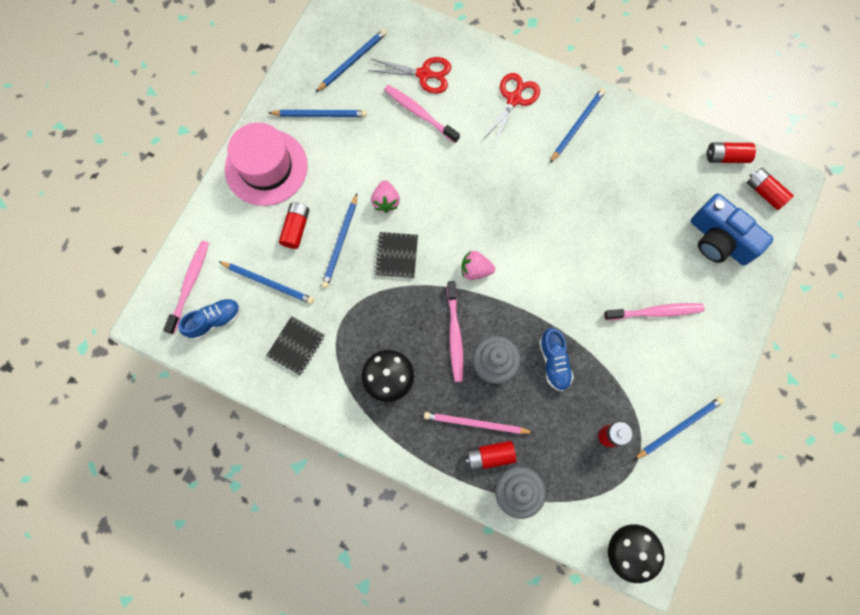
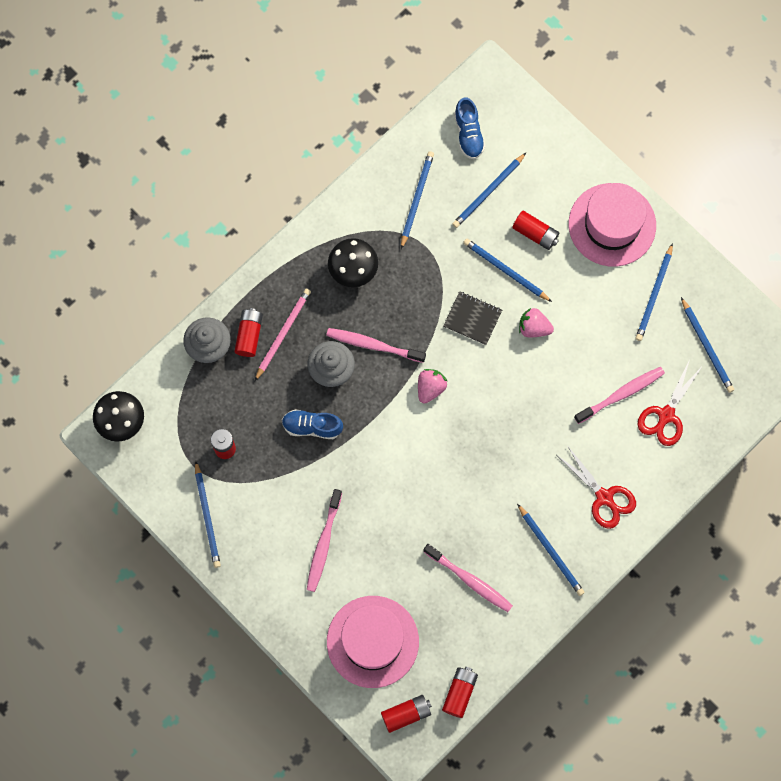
camera: 110 degrees right, 0 degrees up
pink toothbrush [163,241,209,334] -> pink toothbrush moved to [423,544,513,612]
black notebook [266,316,325,375] -> blue pencil [401,151,434,249]
blue camera [691,193,774,265] -> pink hat [327,596,419,688]

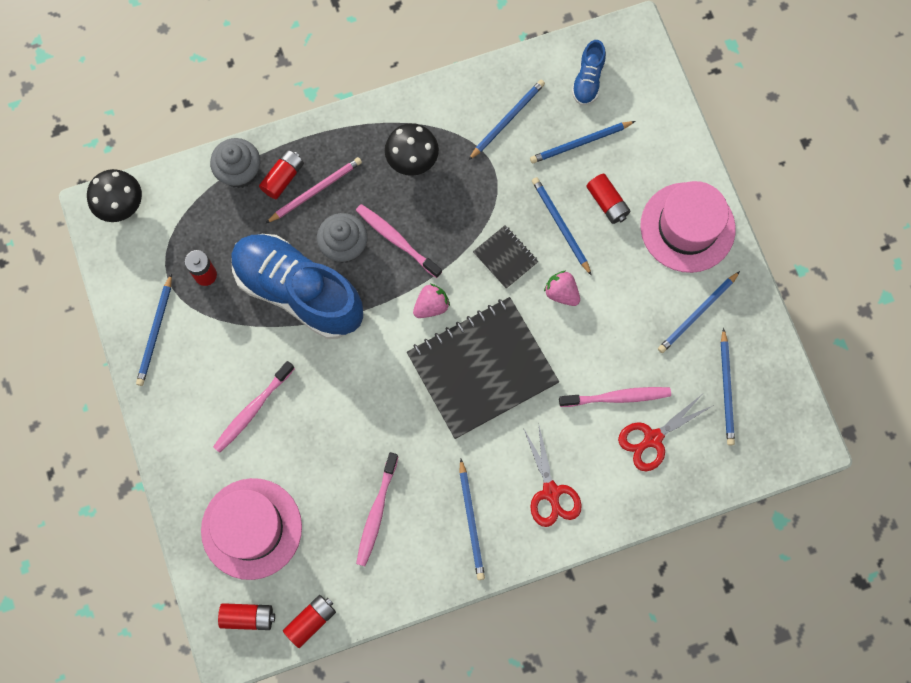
camera: 25 degrees right, 0 degrees up
blue shoe [282,409,343,439] -> blue shoe [231,234,363,339], size x2.28
pink toothbrush [423,544,513,612] -> pink toothbrush turned 45 degrees clockwise [356,452,398,566]
none -> black notebook [407,297,559,439]

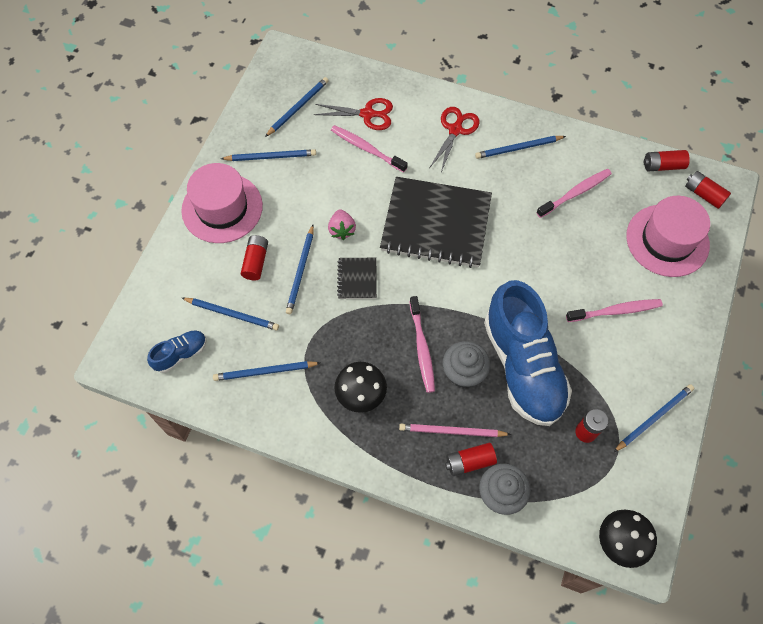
camera: 140 degrees left, 10 degrees down
pink strawberry [413,284,450,318] -> none
blue pencil [459,459,485,580] -> blue pencil turned 135 degrees counterclockwise [475,136,566,159]

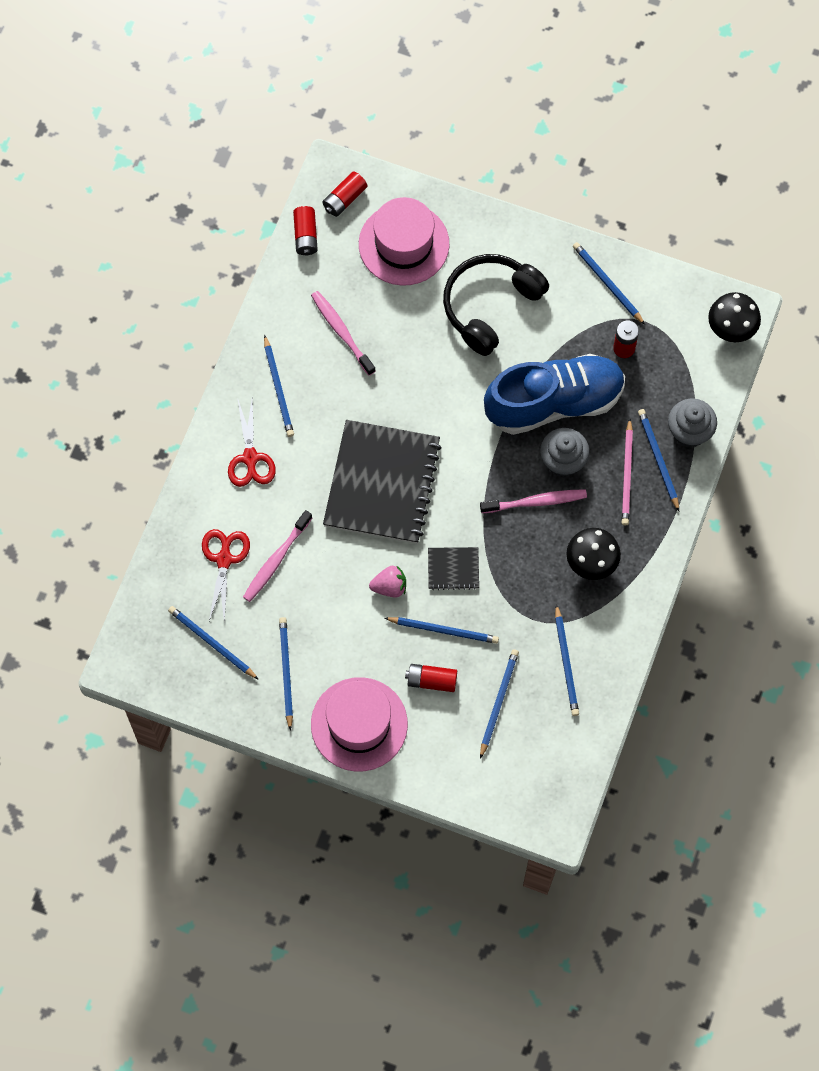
camera: 90 degrees left, 5 degrees up
blue shoe [147,331,207,373] -> none
red scissors [430,107,479,172] -> red scissors turned 120 degrees counterclockwise [228,400,276,487]
red battery [445,443,497,476] -> blue pencil [638,409,679,511]
pink toothbrush [566,299,663,322] -> black headphones [443,254,549,356]

